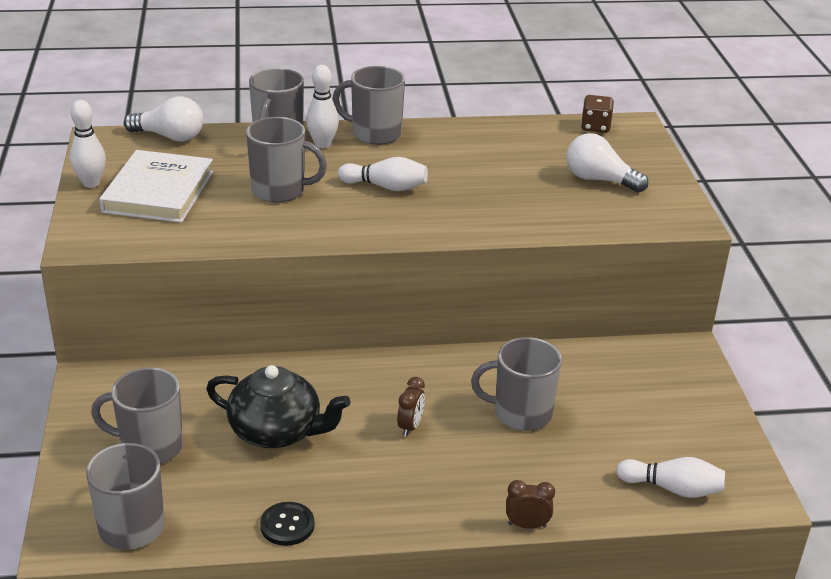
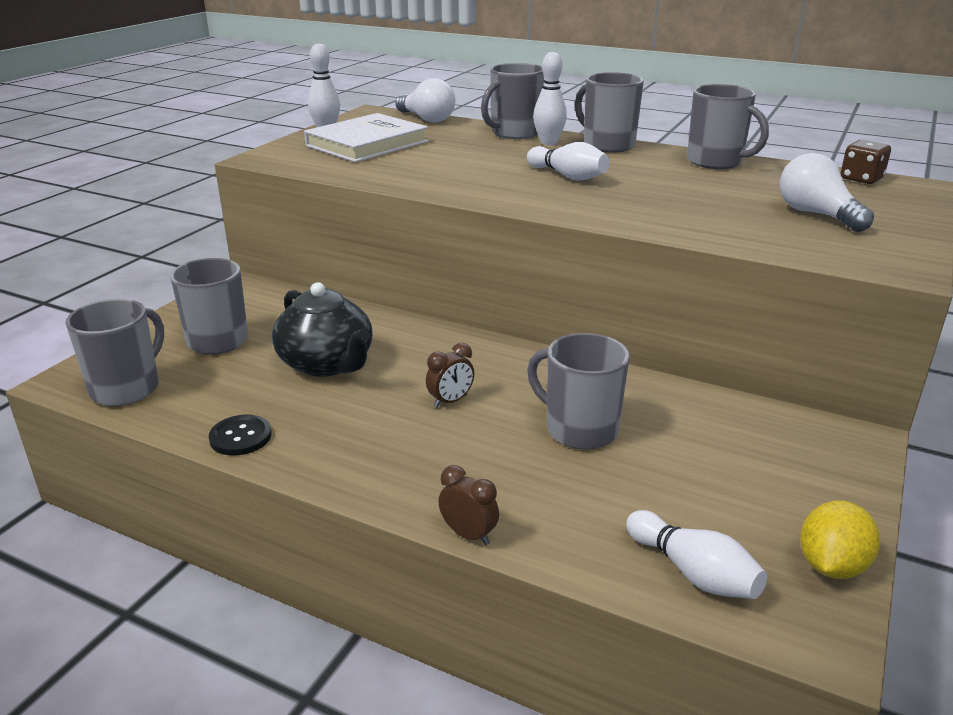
camera: 35 degrees right, 5 degrees down
grey mug [246,117,327,202] -> grey mug moved to [687,84,769,169]
none -> yellow lemon [800,500,880,579]

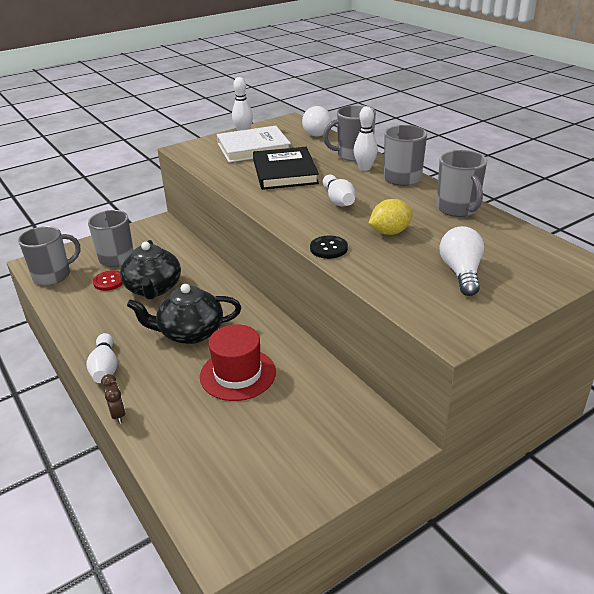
camera: 30 degrees right, 5 degrees up
black button [209,415,272,455] -> black button moved to [310,236,348,259]
brown clock [426,343,474,408] -> black teapot [127,284,241,344]
grey mug [527,333,629,450] -> red hat [200,324,276,401]
white bowling pin [626,510,767,599] -> white bowling pin moved to [86,333,117,383]
yellow lemon [800,500,880,579] -> yellow lemon moved to [368,199,413,235]
brown dice [841,140,891,184] -> none
none -> red button [93,270,123,291]
none -> black book [253,147,319,190]

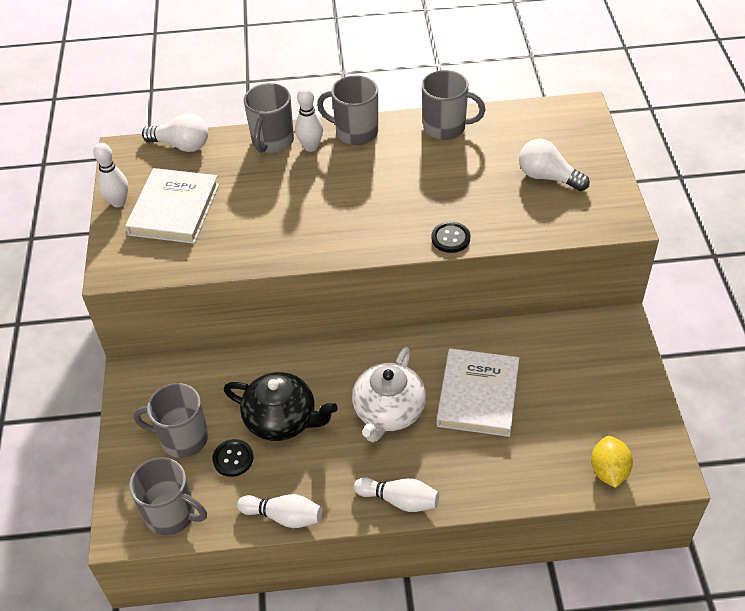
camera: 60 degrees left, 15 degrees up
grey mug [18,226,80,285] -> grey mug turned 120 degrees clockwise [129,457,207,535]
red button [93,270,123,291] -> black button [212,439,253,477]
brown clock [101,374,126,424] -> none
black teapot [127,284,241,344] -> white teapot [352,347,426,442]
red hat [200,324,276,401] -> white book [437,348,519,437]
black book [253,147,319,190] -> none
white bowling pin [323,175,355,206] -> white bowling pin moved to [237,494,322,528]
yellow lemon [368,199,413,235] -> yellow lemon moved to [591,436,633,488]

